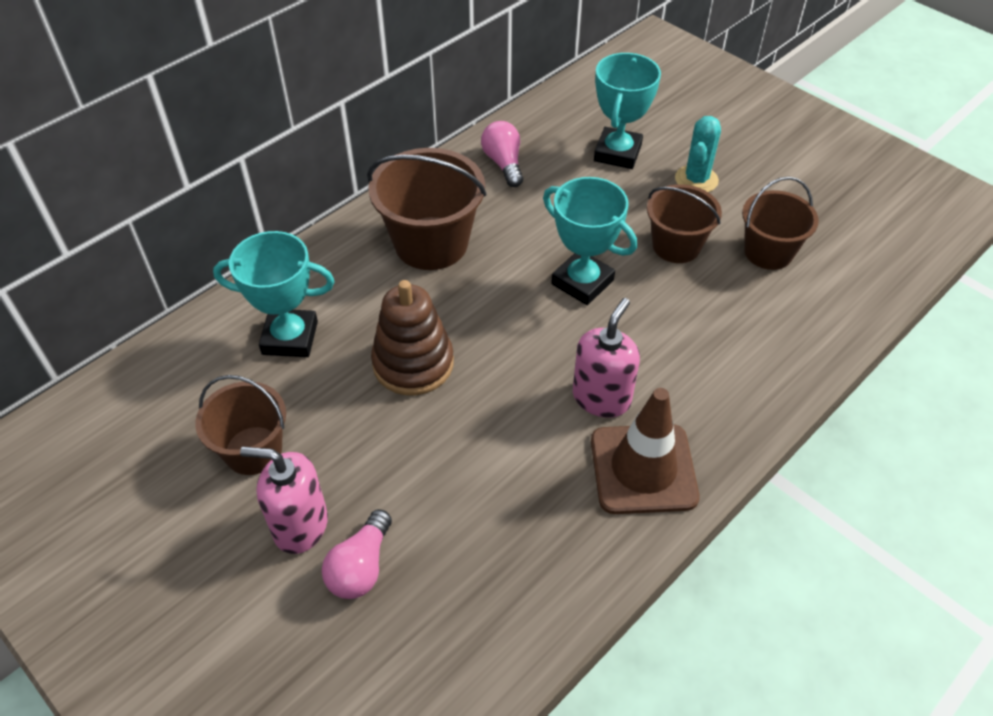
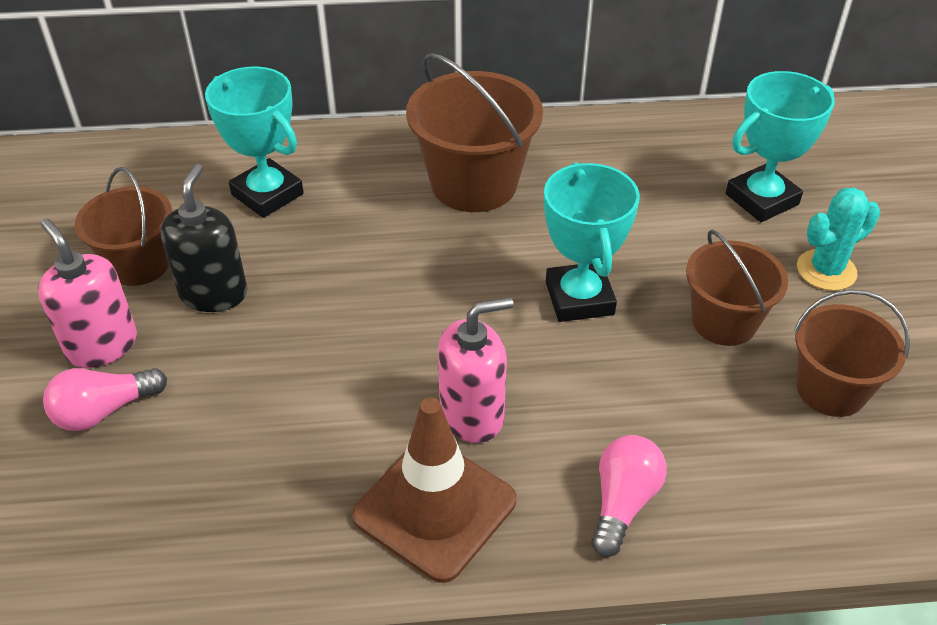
camera: 40 degrees right, 5 degrees down
brown stacking toy [371,280,454,395] -> none
pink light bulb [481,121,523,187] -> pink light bulb moved to [591,435,667,557]
none -> black soap dispenser [160,164,247,312]

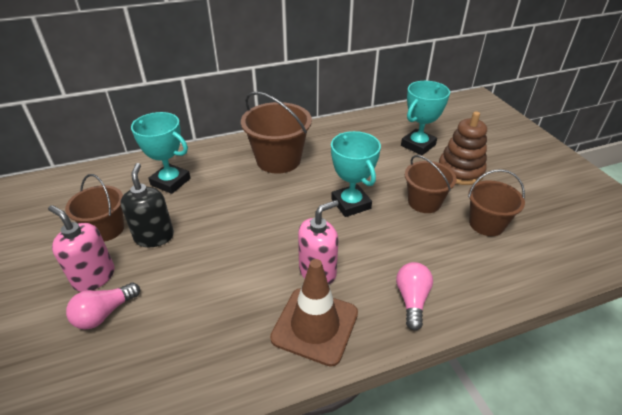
camera: 15 degrees left, 5 degrees down
turquoise cactus [797,187,880,291] -> brown stacking toy [439,111,487,185]

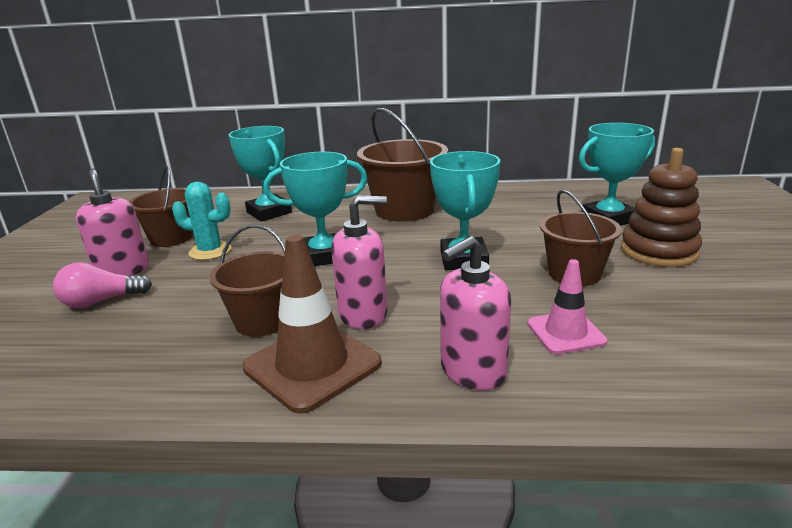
camera: 25 degrees right, 15 degrees down
black soap dispenser [121,163,174,247] -> turquoise cactus [172,182,232,260]
pink light bulb [396,262,433,330] -> pink soap dispenser [440,236,511,390]
brown bucket [468,169,525,236] -> brown bucket moved to [209,225,285,337]
none -> turquoise trophy [264,152,367,266]
none -> pink traffic cone [527,259,607,354]

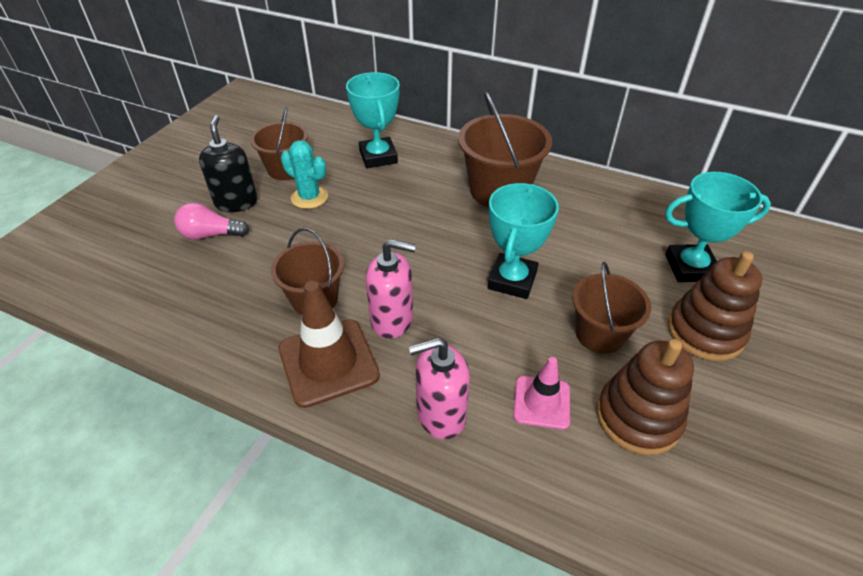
camera: 20 degrees right, 20 degrees up
pink soap dispenser [76,169,149,276] -> black soap dispenser [199,115,258,212]
turquoise trophy [264,152,367,266] -> none
none -> brown stacking toy [597,339,694,455]

